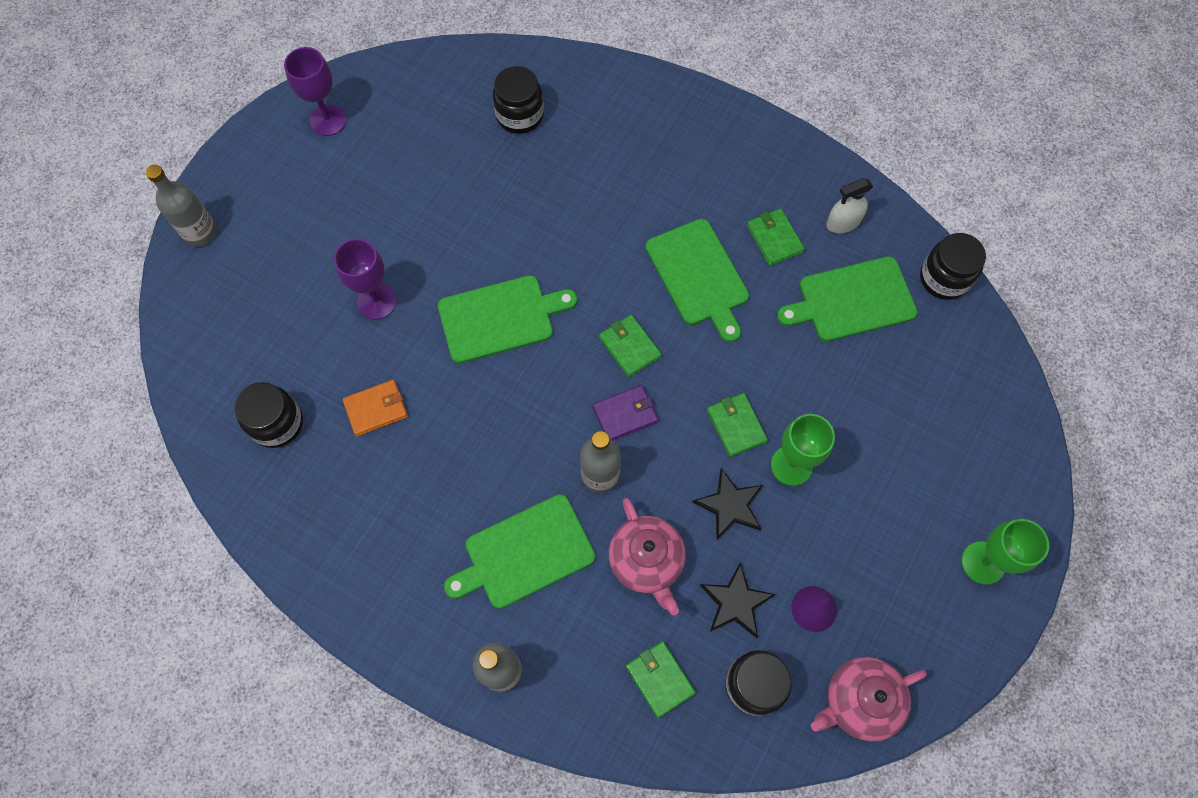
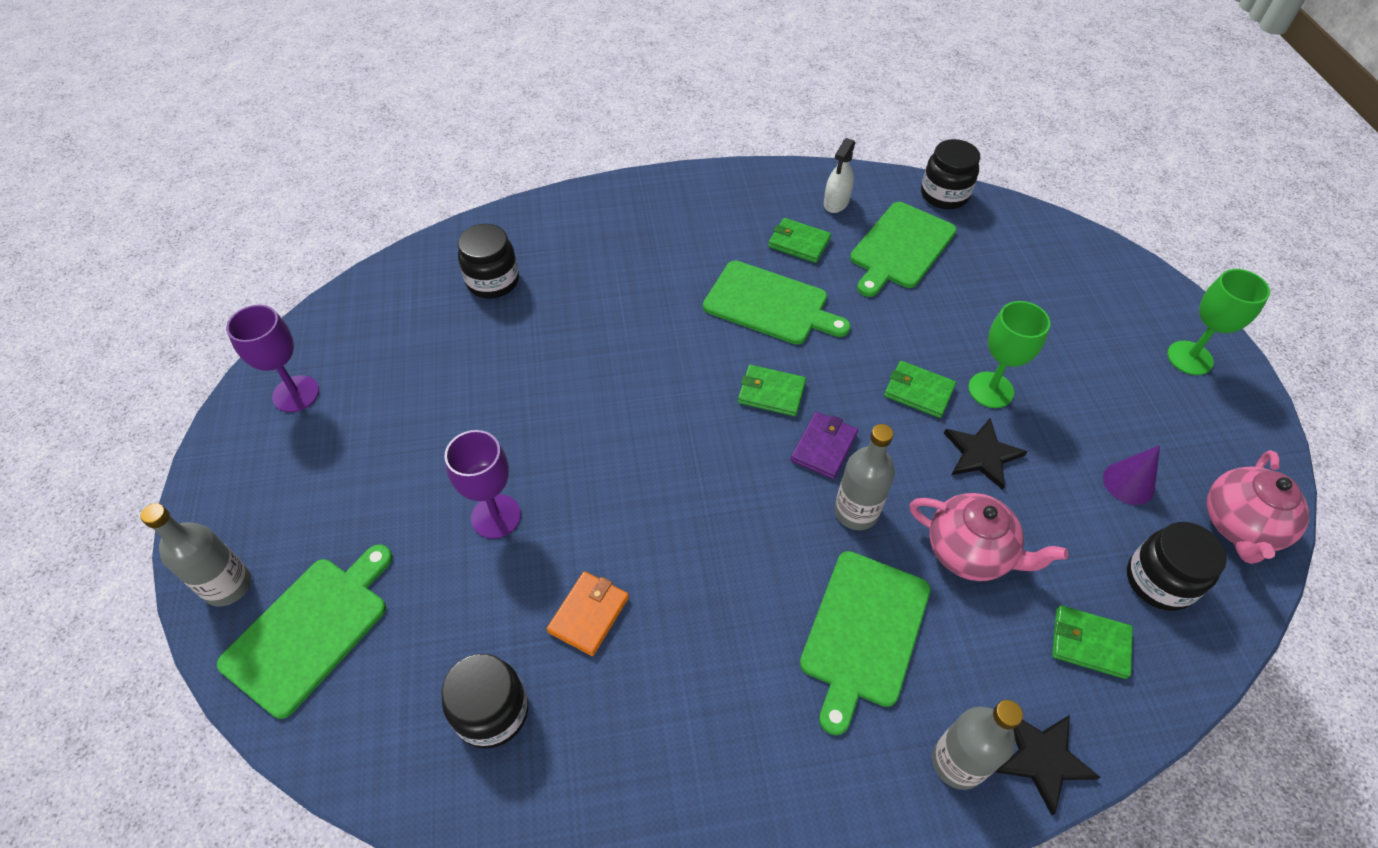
camera: 40 degrees left, 15 degrees down
green cutting board [438,275,577,363] -> green cutting board moved to [217,545,392,719]
black star [700,562,776,638] -> black star moved to [995,715,1101,815]

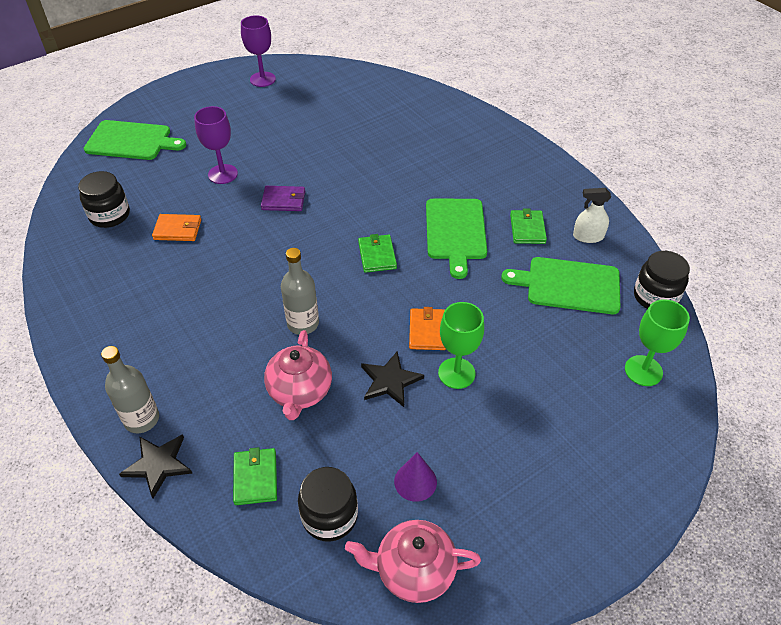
camera: 65 degrees right, 5 degrees down
grey bottle [140,503,251,607] -> none
black jar [458,224,519,298] -> none
purple wallet [791,412,858,479] -> purple wallet moved to [261,186,305,211]
green cutting board [800,551,931,735] -> none
green wallet [884,361,956,418] -> orange wallet [409,307,446,350]
green goblet [1167,269,1270,375] -> green goblet moved to [625,299,690,386]

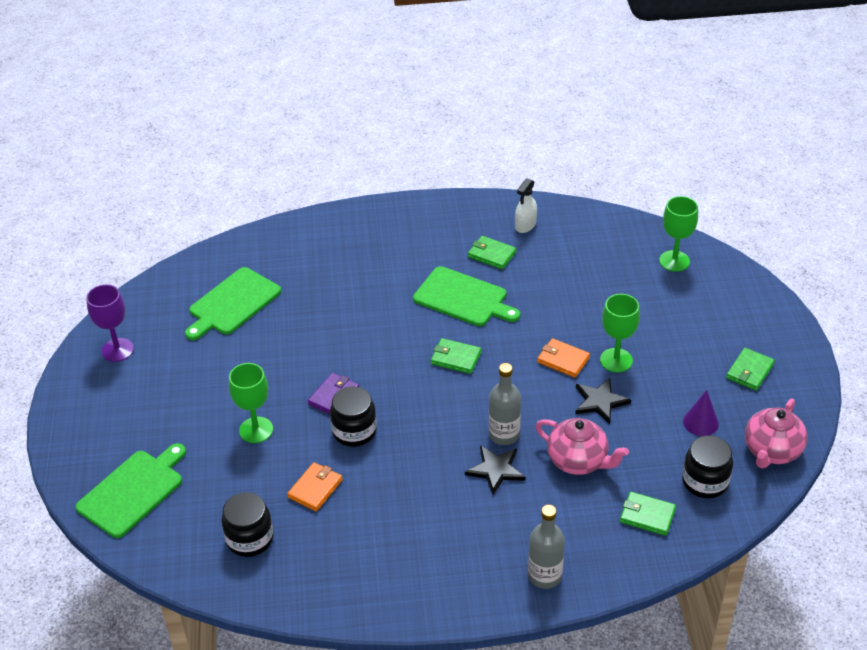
camera: 60 degrees left, 5 degrees down
black star [119,434,192,498] -> black star moved to [465,445,526,495]
purple goblet [194,106,238,184] -> green goblet [229,363,273,443]
green cutting board [501,257,620,314] -> green cutting board moved to [185,267,281,340]
black jar [634,251,690,309] -> black jar moved to [330,386,377,447]
none -> green wallet [726,348,775,391]

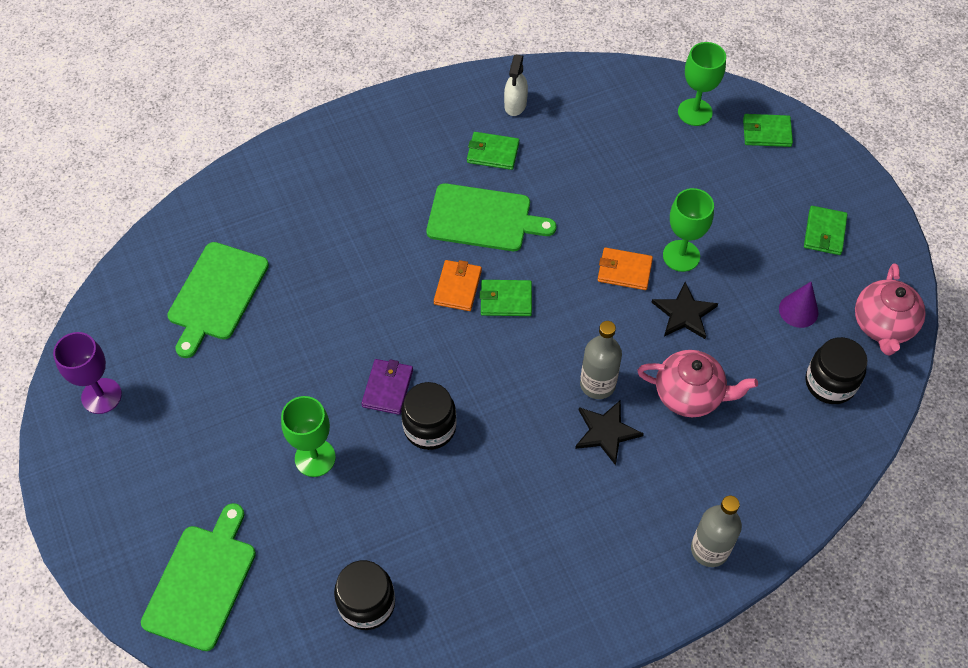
camera: 20 degrees left, 15 degrees up
orange wallet [287,462,343,511] -> orange wallet moved to [434,260,482,311]
green wallet [620,492,676,536] -> green wallet moved to [743,114,793,147]

